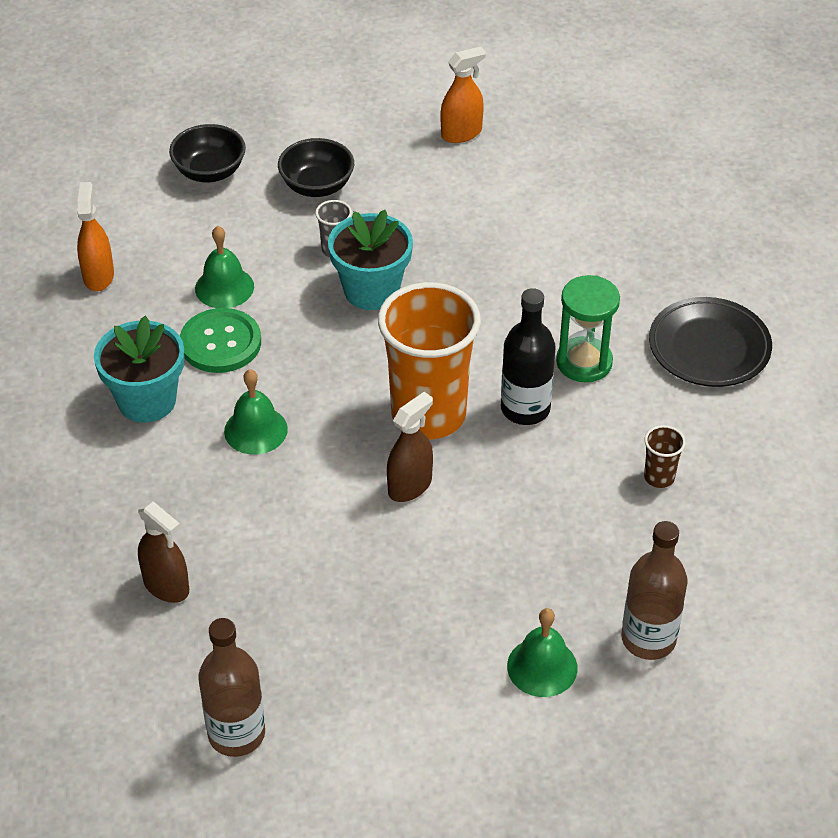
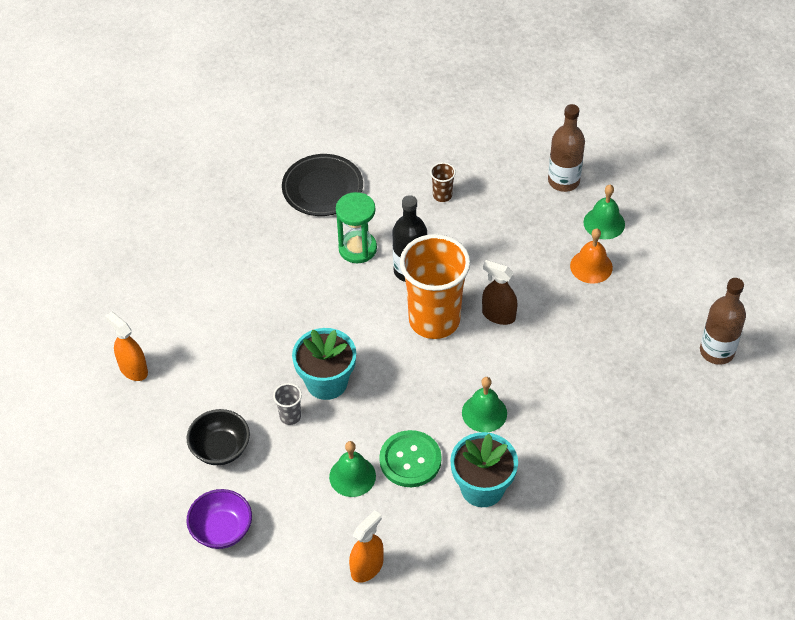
camera: 105 degrees left, 5 degrees up
orange spray bottle [77,182,114,291] -> orange spray bottle turned 150 degrees clockwise [349,510,384,583]
brown spray bottle [138,501,189,603] -> none
black bowl [169,124,246,182] -> purple bowl [187,489,252,549]
none -> orange bell [570,228,613,284]

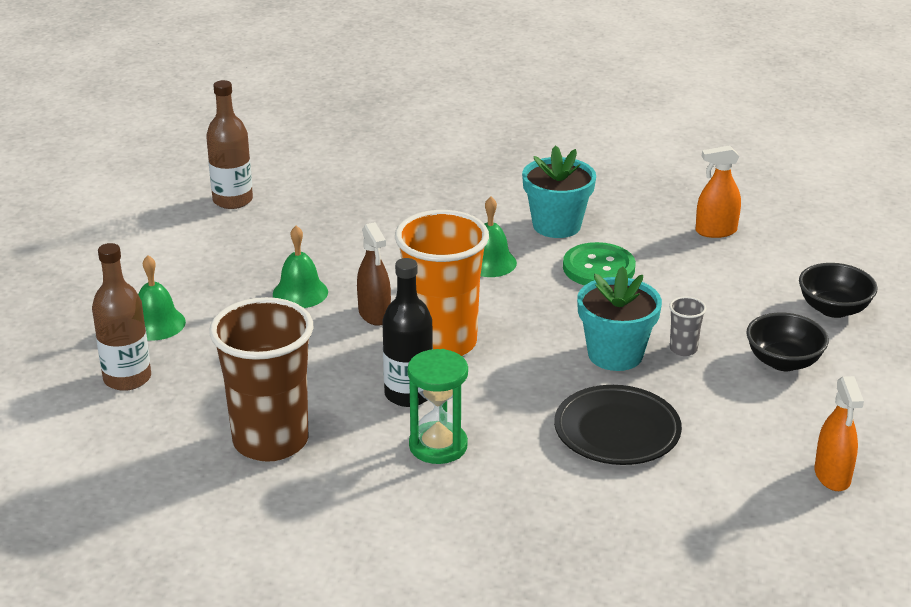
camera: 140 degrees left, 20 degrees down
purple bowl [187,489,252,549] -> black bowl [799,263,878,318]
black plate [282,154,363,216] -> black plate moved to [554,385,682,465]
green bell [329,441,376,497] -> green bell moved to [273,226,328,308]
brown cup [430,162,456,202] -> brown cup [209,297,313,462], size x2.50
orange bell [570,228,613,284] -> none

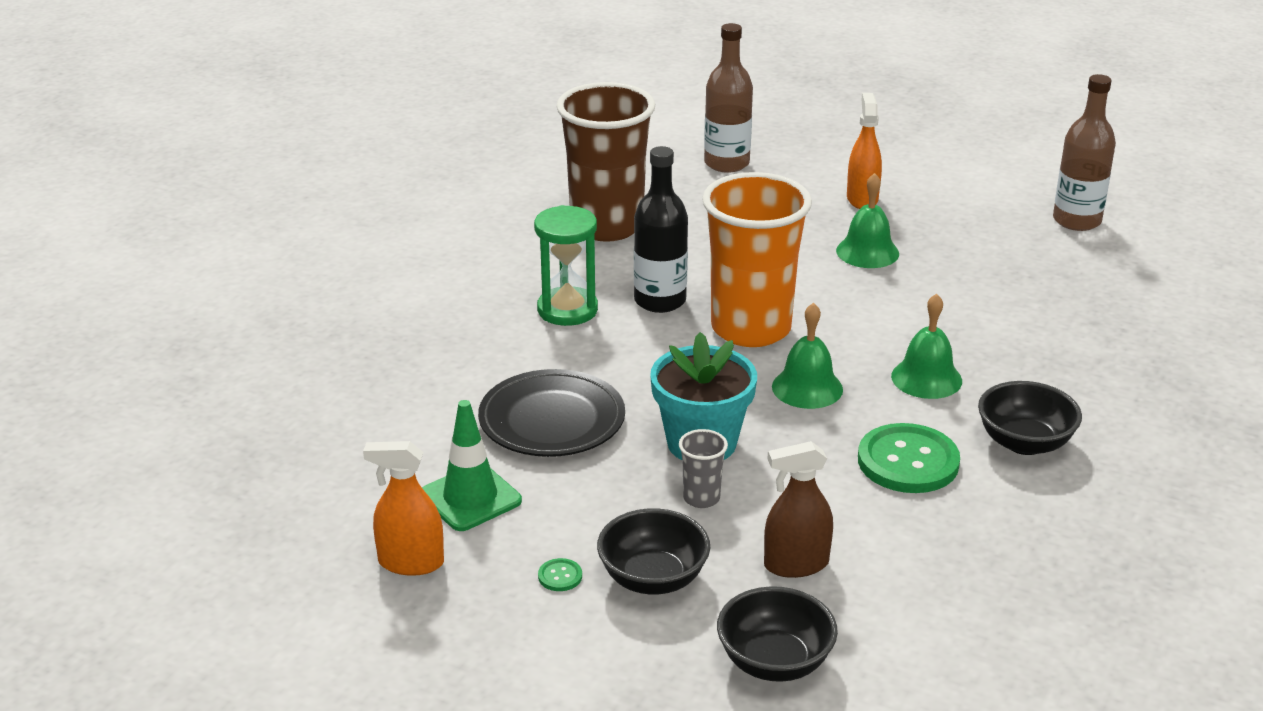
camera: 100 degrees right, 0 degrees up
green bell [138,255,186,340] -> green bell moved to [772,303,843,409]
brown spray bottle [357,222,391,326] -> brown spray bottle moved to [764,441,833,578]
turquoise flower pot [522,145,596,238] -> black bowl [978,381,1082,455]
orange spray bottle [696,146,741,238] -> orange spray bottle moved to [847,93,882,209]
none -> green traffic cone [422,400,522,531]
none -> green button [538,558,582,591]

